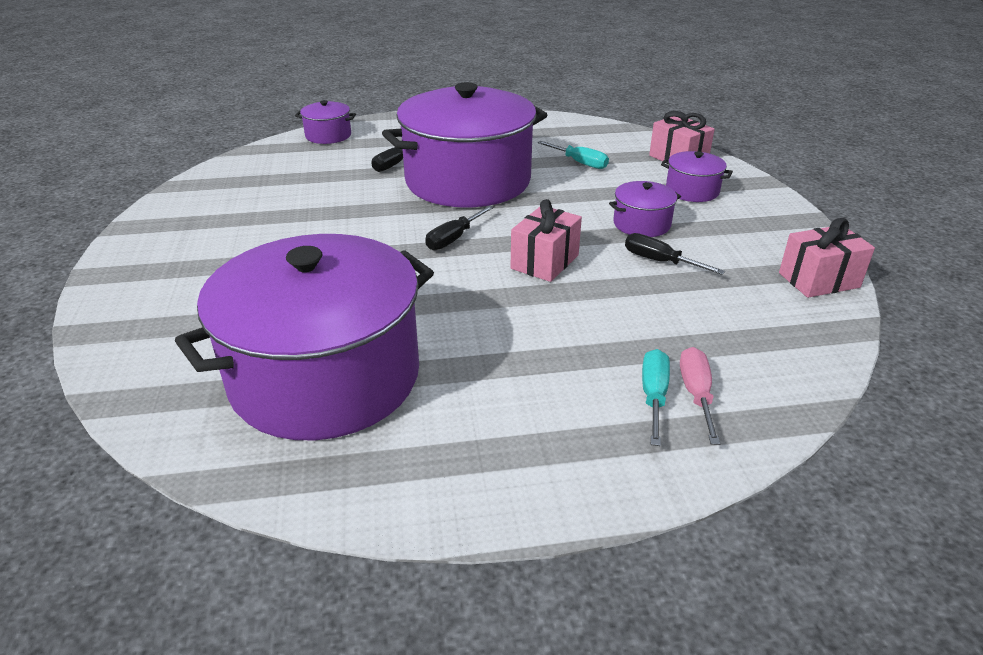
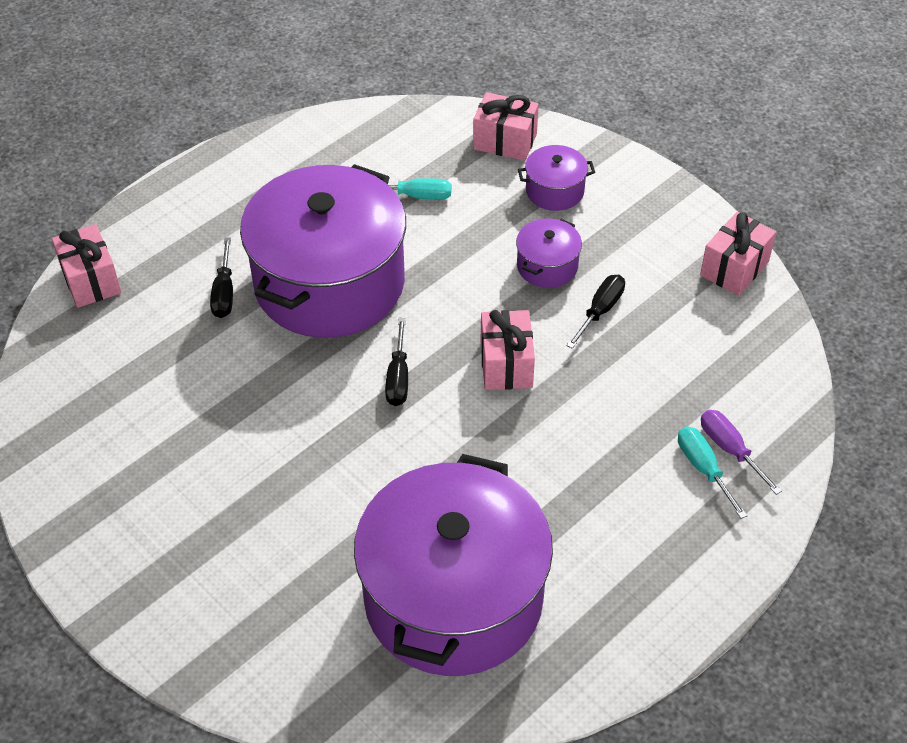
camera: 35 degrees left, 15 degrees up
purple pot [295,100,356,144] -> pink gift [52,224,121,308]
black screwdriver [625,233,725,275] -> black screwdriver turned 120 degrees clockwise [567,275,625,349]
pink screwdriver [680,347,720,445] -> purple screwdriver [701,410,782,495]

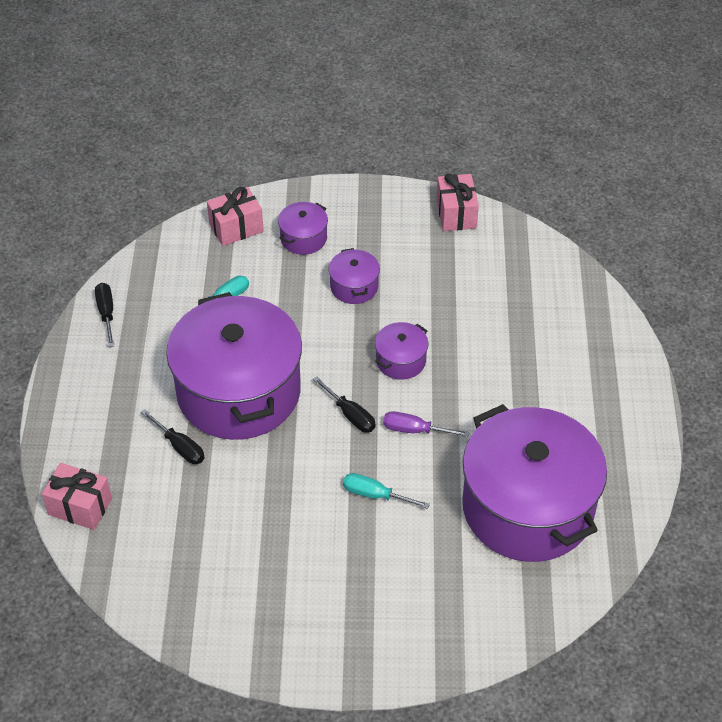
camera: 45 degrees left, 0 degrees up
pink gift [481,310,535,390] -> purple pot [375,322,428,380]
black screwdriver [567,275,625,349] -> black screwdriver moved to [95,283,114,347]
turquoise screwdriver [678,427,748,519] -> turquoise screwdriver moved to [343,473,430,509]
purple screwdriver [701,410,782,495] -> purple screwdriver moved to [383,411,470,437]

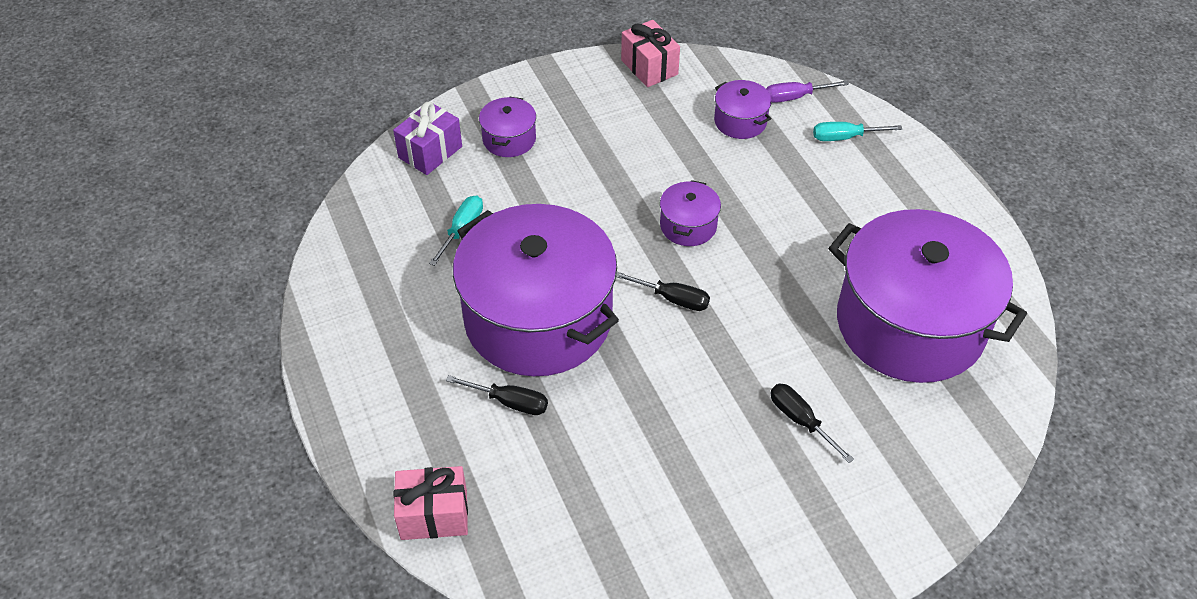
camera: 25 degrees left, 0 degrees up
black screwdriver [95,283,114,347] -> black screwdriver moved to [771,384,854,463]
pink gift [207,187,264,246] -> purple gift [393,102,462,175]
purple pot [328,248,380,304] -> purple pot moved to [714,80,772,139]
turquoise screwdriver [343,473,430,509] -> turquoise screwdriver moved to [813,122,903,141]
purple screwdriver [383,411,470,437] -> purple screwdriver moved to [766,81,849,103]

